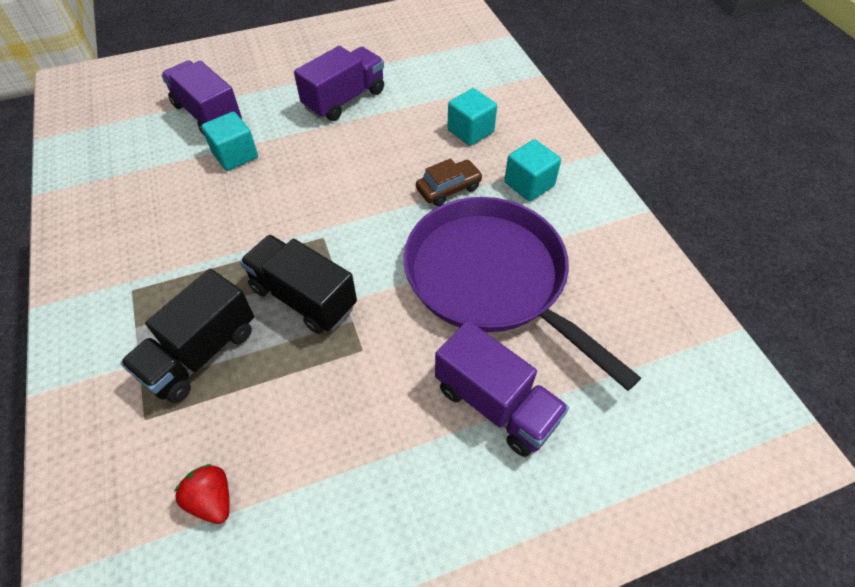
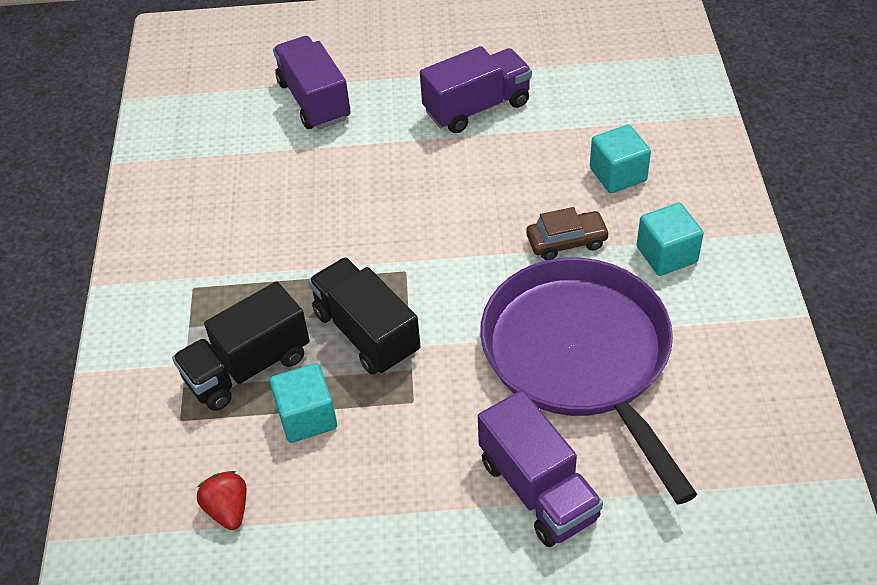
camera: 20 degrees right, 5 degrees down
turquoise cube [201,112,258,171] -> turquoise cube moved to [270,363,337,443]

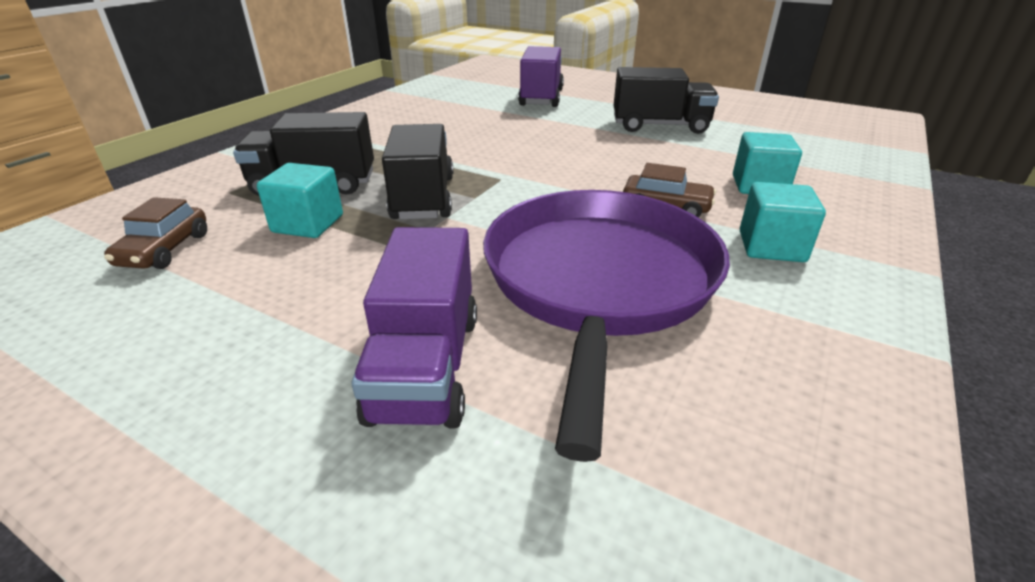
camera: 30 degrees right, 15 degrees down
red strawberry [197,471,246,530] -> brown car [104,197,207,269]
purple truck [420,46,532,133] -> black truck [613,67,719,134]

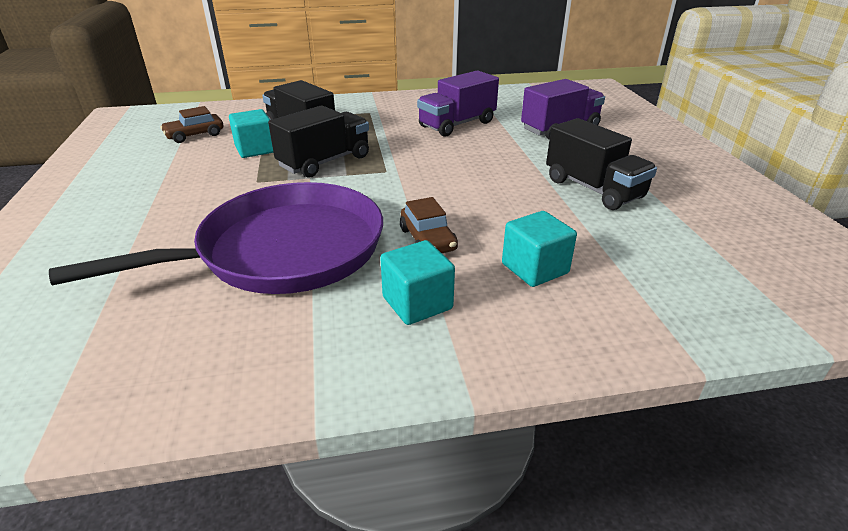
camera: 50 degrees right, 0 degrees up
purple truck [352,227,477,428] -> purple truck moved to [417,70,499,137]

